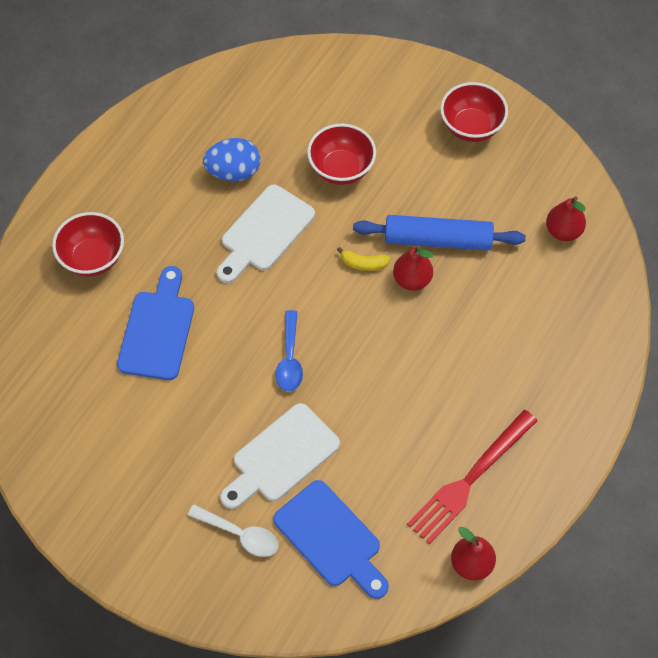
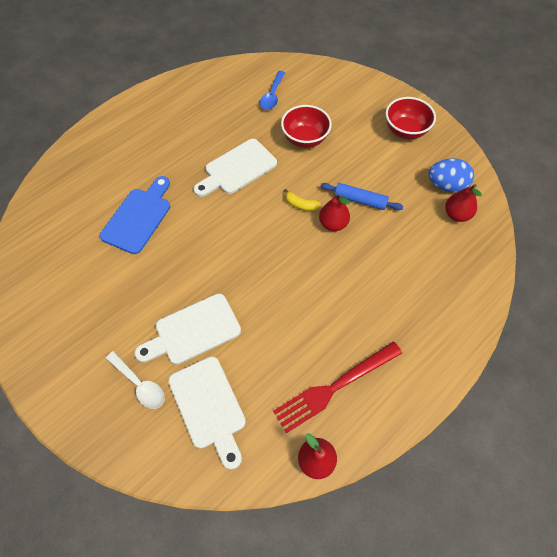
camera: 15 degrees right, 0 degrees up
red bowl [52,212,124,276] -> none
blue egg [203,138,260,181] -> blue egg moved to [429,158,474,193]
blue cutting board [273,480,389,599] -> white cutting board [168,356,246,470]
blue spoon [275,310,303,392] -> blue spoon moved to [260,71,285,110]
blue rolling pin [353,215,526,251] -> blue rolling pin [320,183,403,210], size x0.65

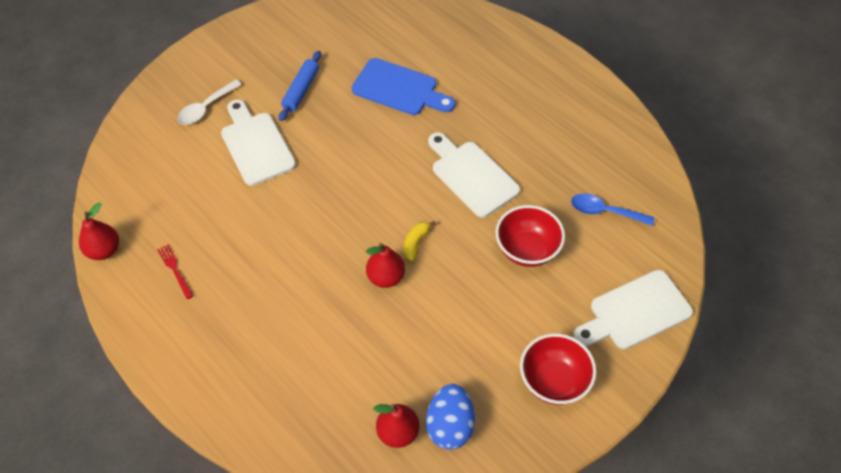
camera: 90 degrees right, 5 degrees down
white cutting board [168,356,246,470] -> white cutting board moved to [573,270,693,349]
red fork [273,341,402,433] -> red fork [157,244,193,299], size x0.44
blue rolling pin [320,183,403,210] -> blue rolling pin moved to [279,51,321,121]

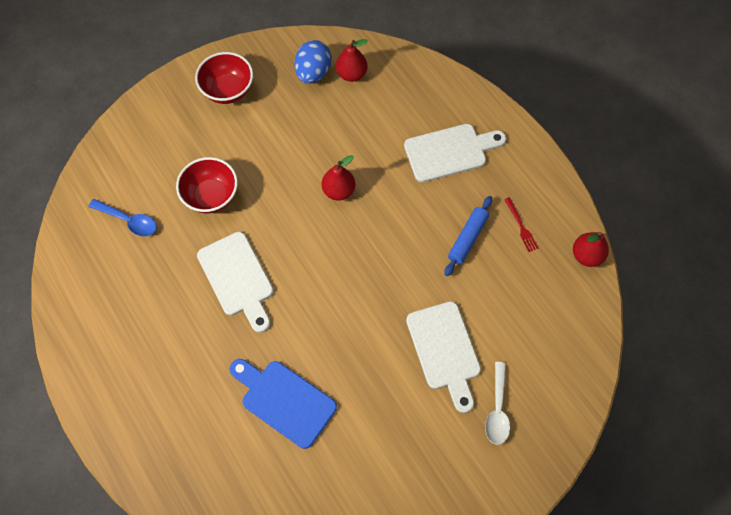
camera: 170 degrees left, 10 degrees up
white spoon [177,80,242,125] -> white spoon turned 135 degrees clockwise [485,362,510,445]
blue rolling pin [279,51,321,121] -> blue rolling pin moved to [444,196,492,276]
yellow banana [404,221,435,261] -> none
white cutting board [573,270,693,349] -> white cutting board moved to [404,124,506,182]

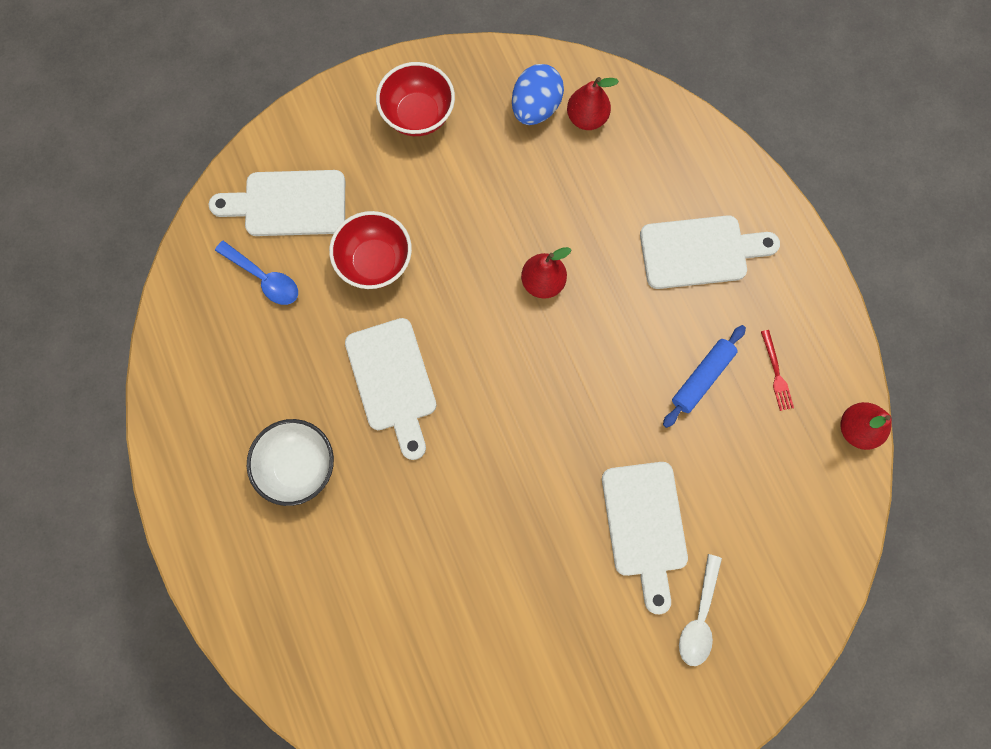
camera: 10 degrees right, 10 degrees up
blue cutting board [230,359,337,449] -> none
none -> white cutting board [209,170,345,236]
none -> white bowl [247,419,334,506]

